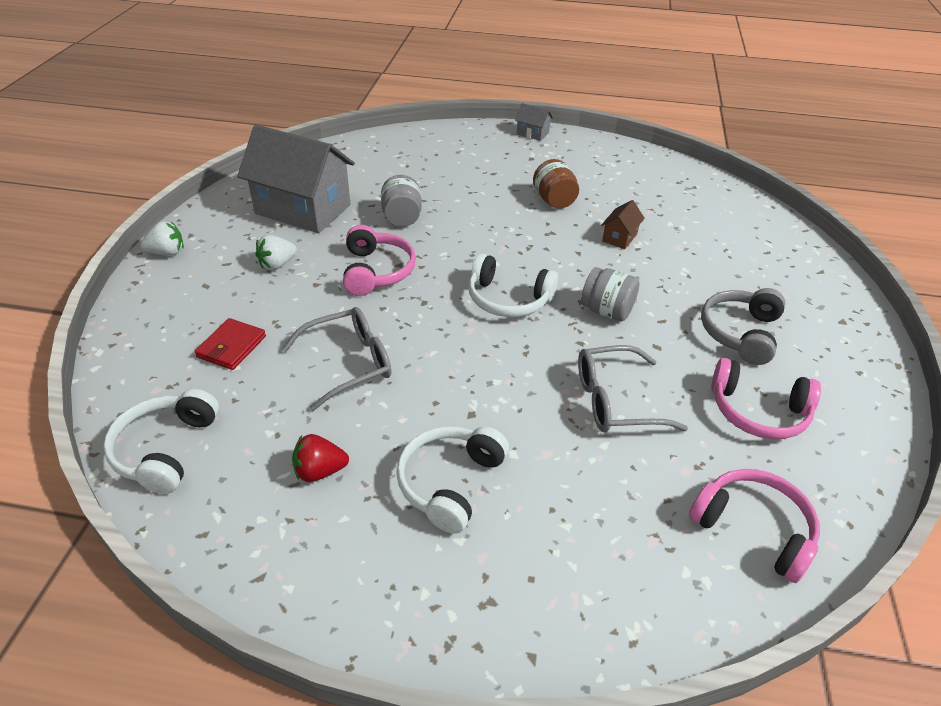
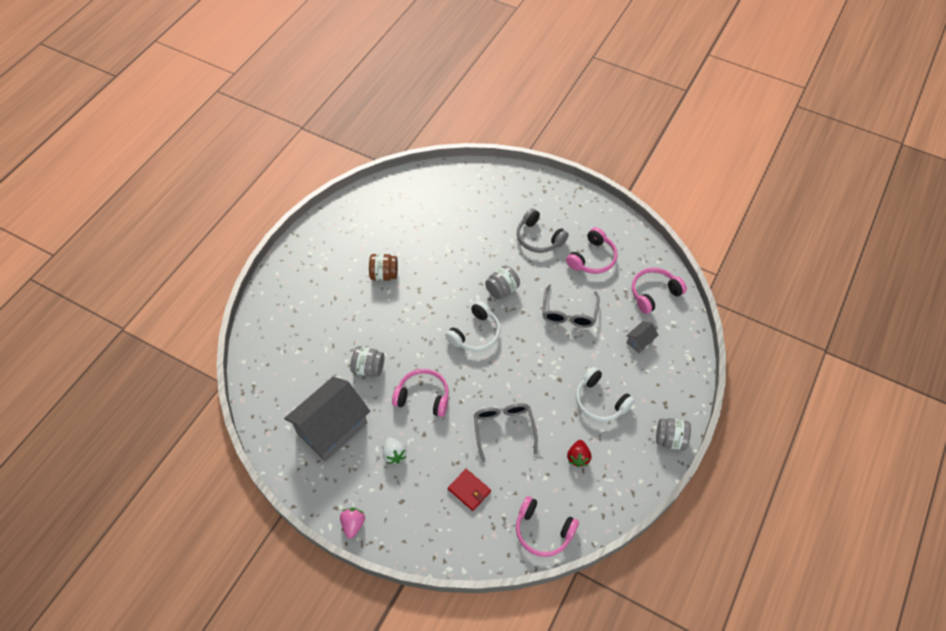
camera: 70 degrees left, 15 degrees up
white headphones [103,389,219,494] -> pink headphones [516,496,579,557]
white strawberry [140,221,184,256] -> pink strawberry [340,508,365,539]
grey house [515,103,553,141] -> grey house moved to [626,322,658,353]
brown house [601,200,645,249] -> none
none -> grey jar [656,418,691,450]

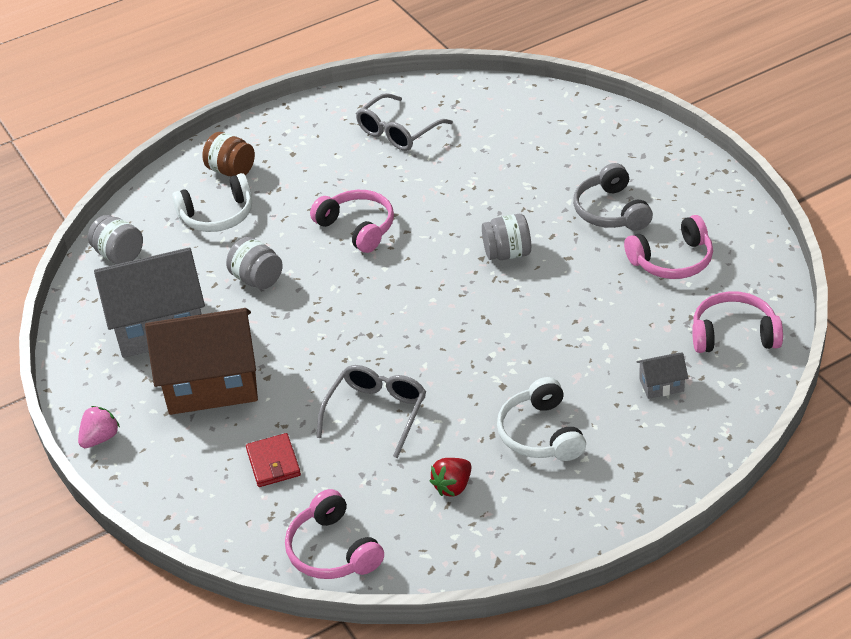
camera: 35 degrees right, 15 degrees down
brown jar [369,254,398,281] -> brown jar moved to [202,132,255,176]
white strawberry [383,437,407,464] -> brown house [145,308,258,415]
pink headphones [392,369,449,417] -> pink headphones moved to [310,190,394,253]
white headphones [445,301,501,352] -> white headphones moved to [172,173,252,232]
grey glasses [542,284,600,328] -> grey glasses moved to [356,93,453,151]
grey jar [656,418,691,450] -> grey jar moved to [88,215,143,264]

